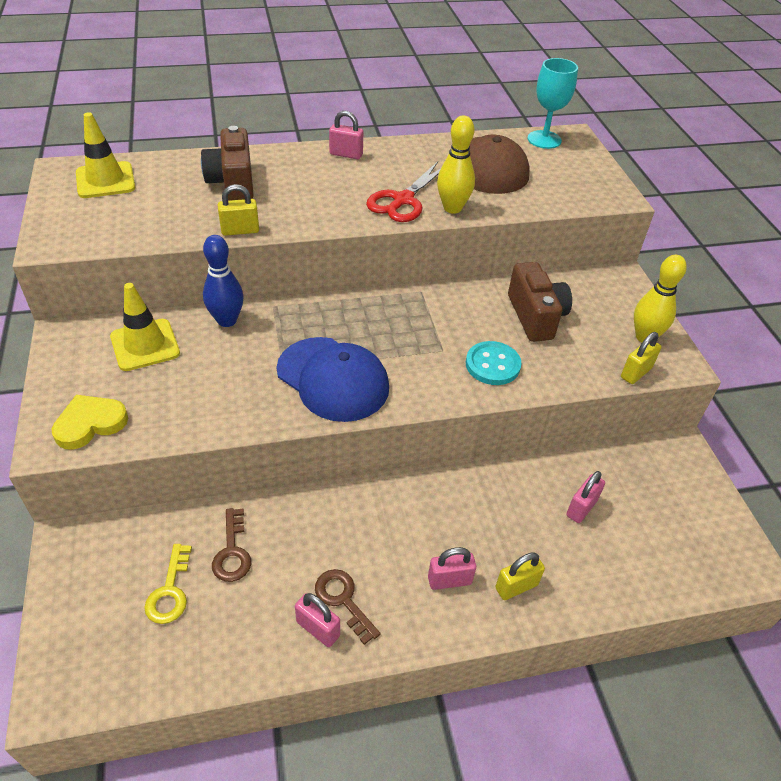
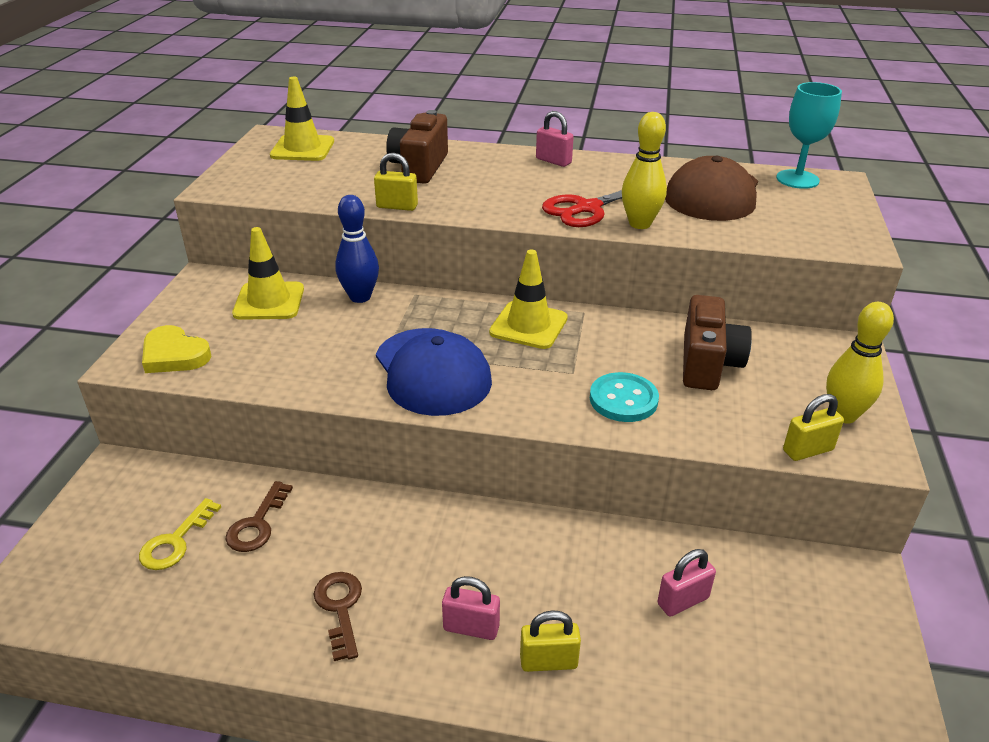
camera: 25 degrees right, 10 degrees down
yellow heart [51,395,128,450] -> yellow heart turned 135 degrees counterclockwise [142,325,212,373]
pink padlock [295,593,340,647] -> none
none -> yellow traffic cone [489,249,568,349]

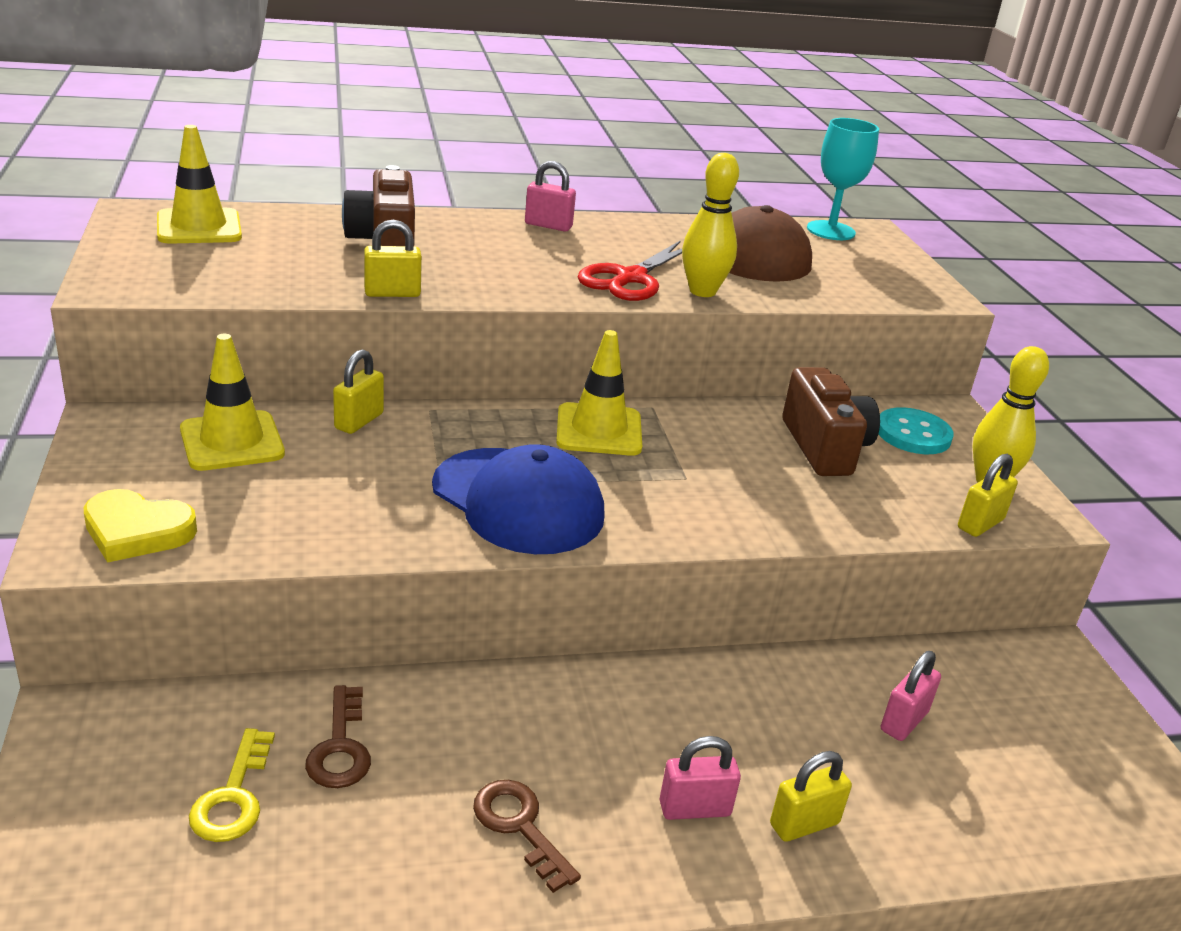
camera: 25 degrees left, 5 degrees down
blue bowling pin [335,195,379,303] -> yellow padlock [333,349,384,434]
turquoise button [590,372,659,422] -> turquoise button moved to [879,407,953,454]

